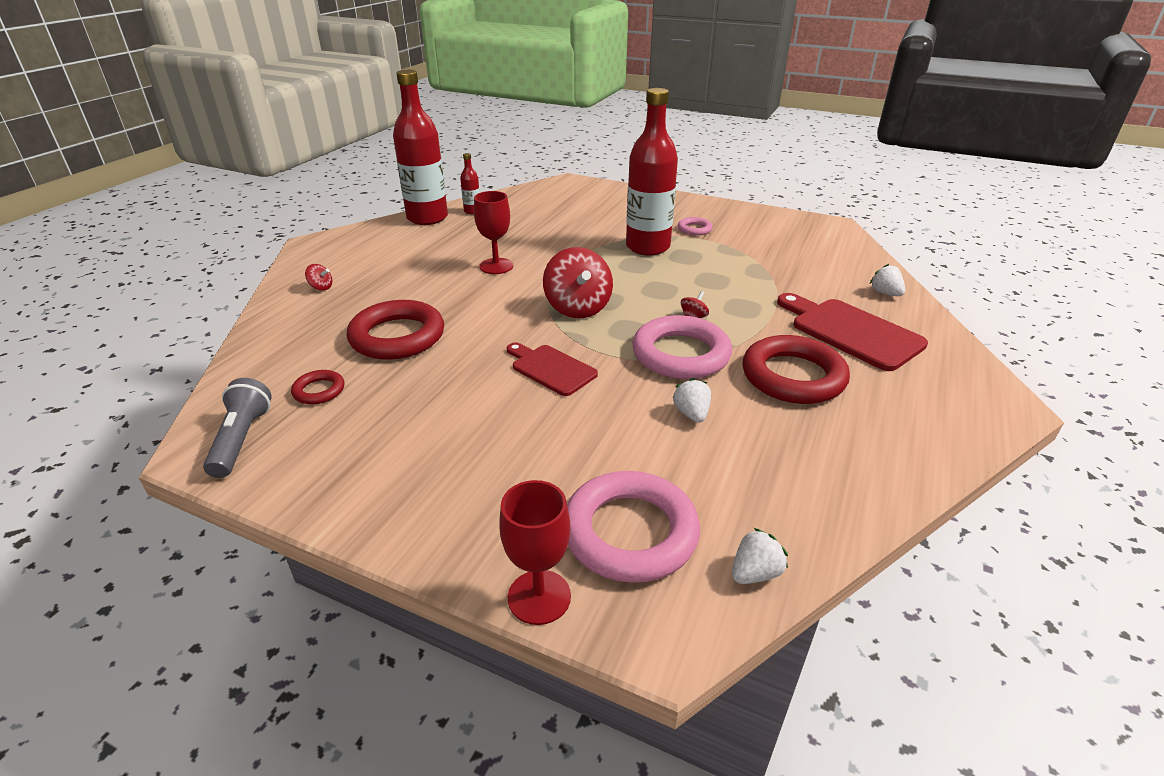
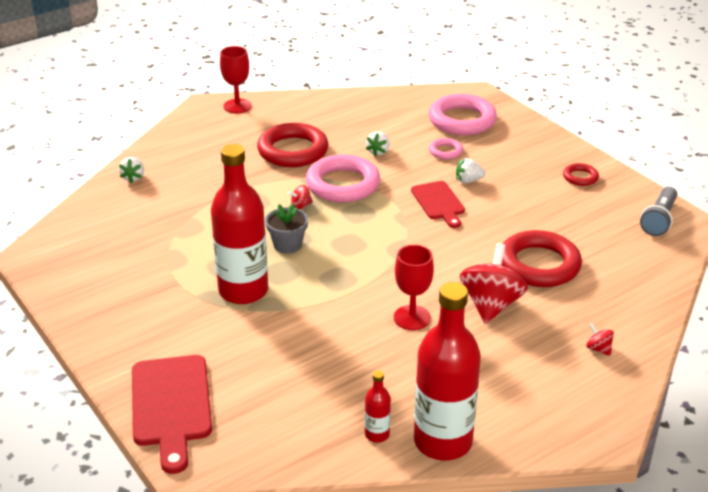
camera: 150 degrees left, 0 degrees up
red ring [291,370,345,405] -> red ring moved to [563,163,599,186]
red goblet [499,480,571,625] -> red goblet moved to [220,46,252,113]
red spinning top [543,247,613,318] -> red spinning top moved to [460,243,528,324]
pink ring [678,217,713,236] -> pink ring moved to [429,138,463,159]
white strawberry [732,528,788,584] -> white strawberry moved to [456,158,485,183]
red cutting board [777,293,928,371] -> red cutting board moved to [132,355,212,474]
none -> grey flower pot [265,204,308,254]

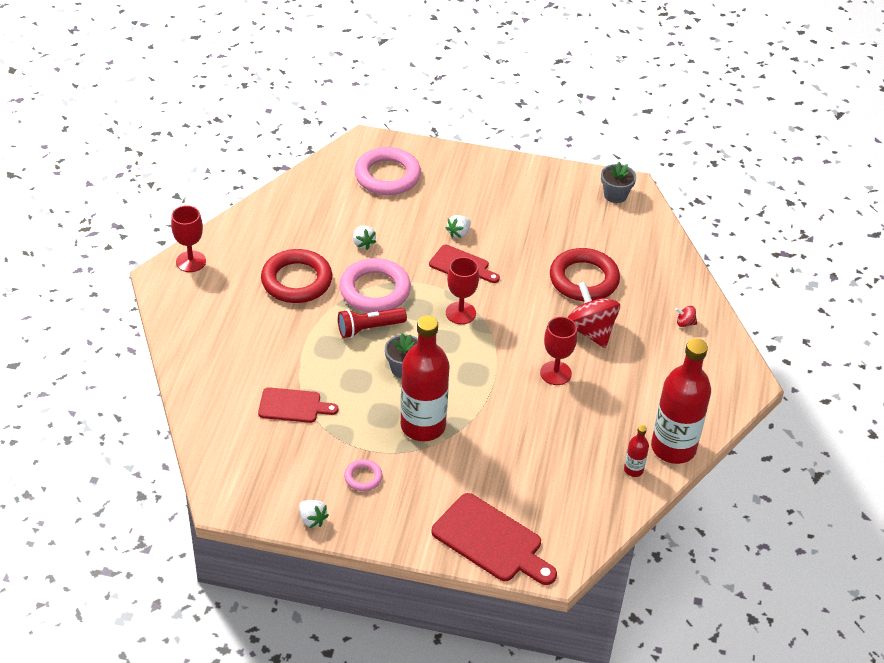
camera: 45 degrees left, 10 degrees up
white strawberry [119,157,144,183] -> white strawberry moved to [299,500,329,528]
red spinning top [288,185,313,209] -> red flashlight [338,308,407,338]
pink ring [429,138,463,159] -> pink ring moved to [344,459,383,491]
red ring [563,163,599,186] -> none
grey flashlight [640,187,677,236] -> grey flower pot [601,162,636,203]
none -> red cutting board [258,387,338,423]
none -> red goblet [446,257,479,324]

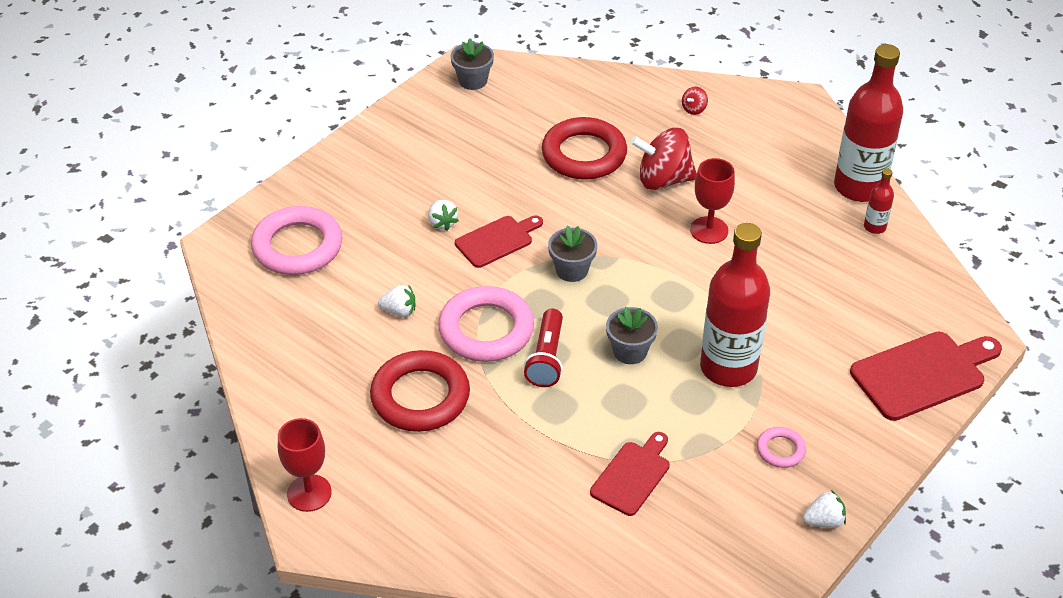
camera: 60 degrees left, 0 degrees up
red goblet [446,257,479,324] -> grey flower pot [548,225,597,282]

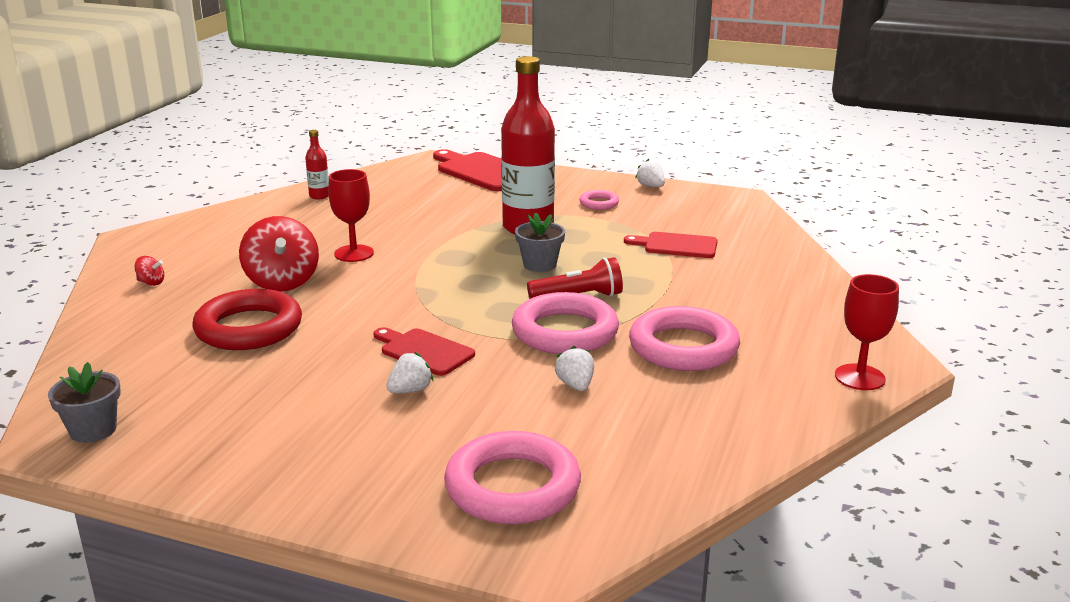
camera: 110 degrees left, 20 degrees down
red ring [370,350,470,432] -> pink ring [629,306,740,371]
grey flower pot [548,225,597,282] -> none
red bottle [834,44,903,202] -> none

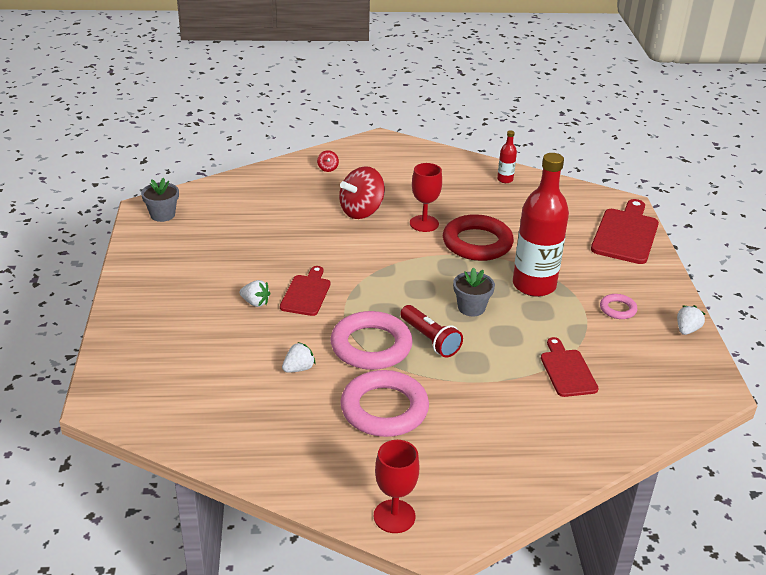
camera: 65 degrees right, 10 degrees up
red ring [193,289,302,350] -> red ring moved to [443,214,514,261]
pink ring [444,431,581,524] -> none

